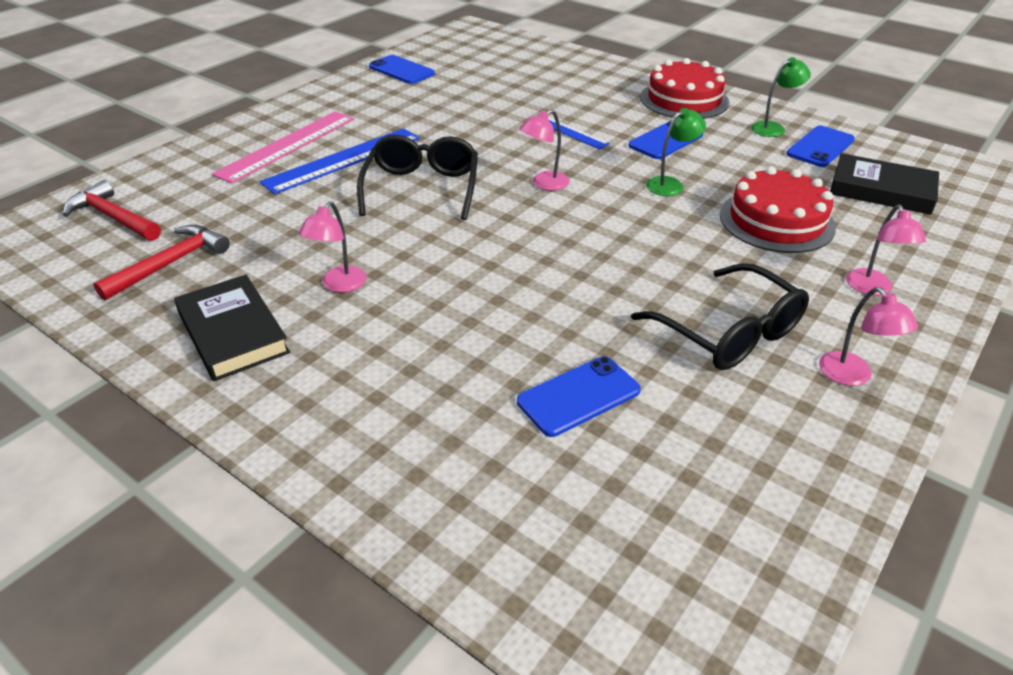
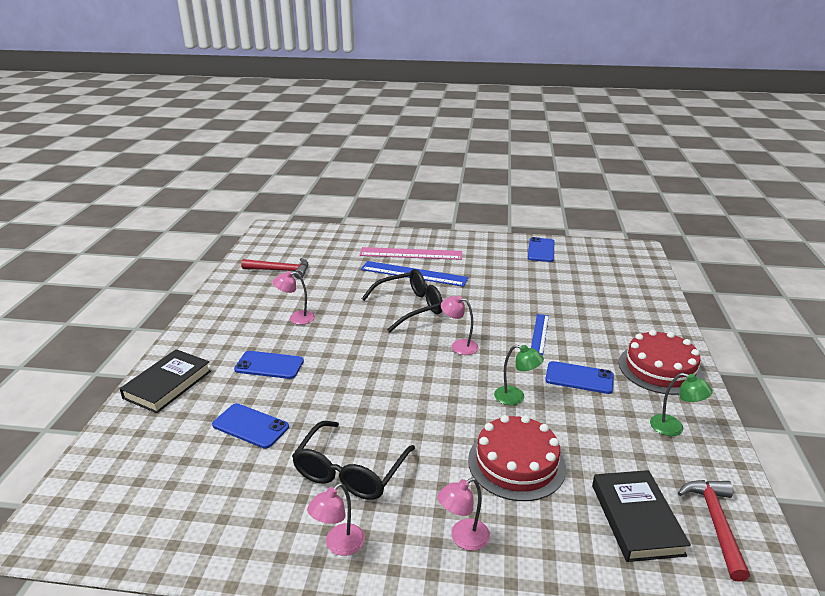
camera: 60 degrees right, 10 degrees down
red hammer [63,180,161,241] -> red hammer moved to [678,480,750,582]
black book [174,275,290,381] -> black book moved to [119,349,211,413]
blue phone [787,126,855,167] -> blue phone moved to [234,351,304,379]

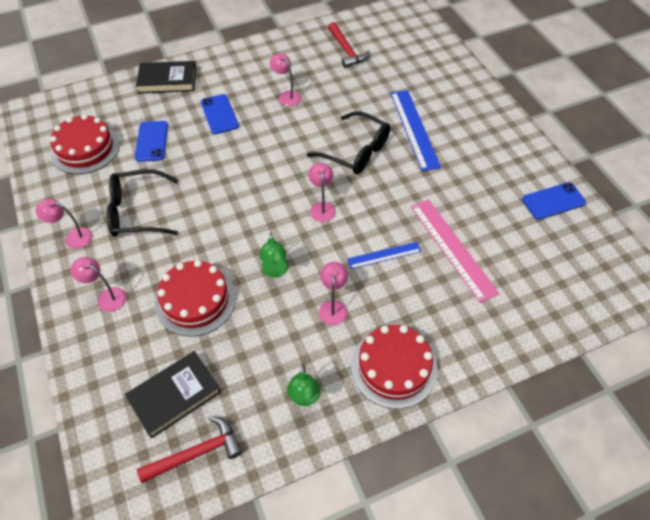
camera: 60 degrees right, 25 degrees up
pink ruler [359,247,462,260] -> pink ruler moved to [411,199,500,303]
blue phone [545,361,614,394] -> pink lamp [319,262,348,325]
none -> red cake [50,114,120,174]

